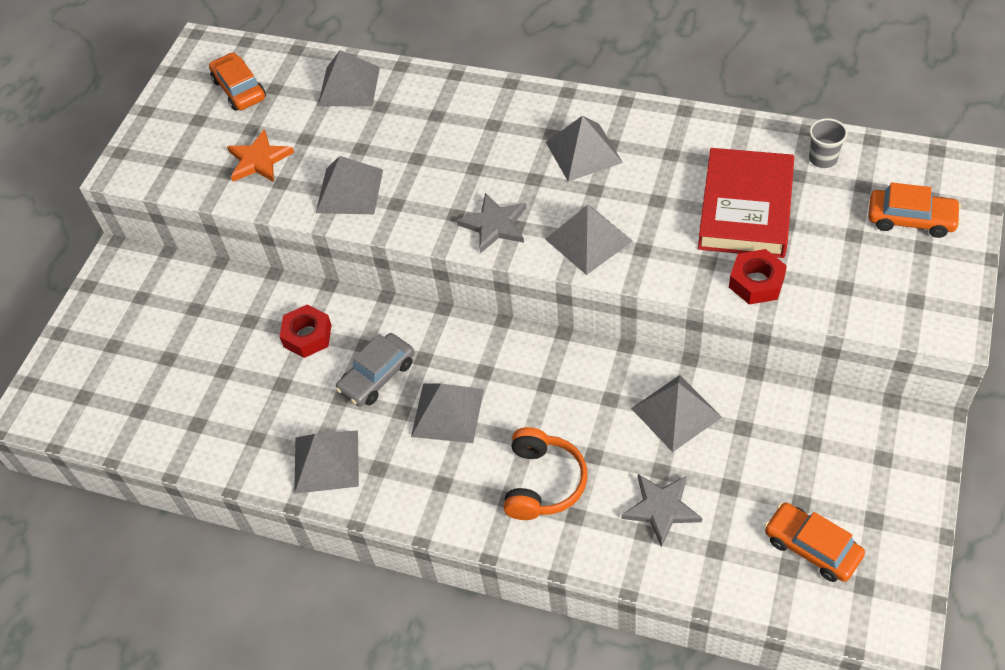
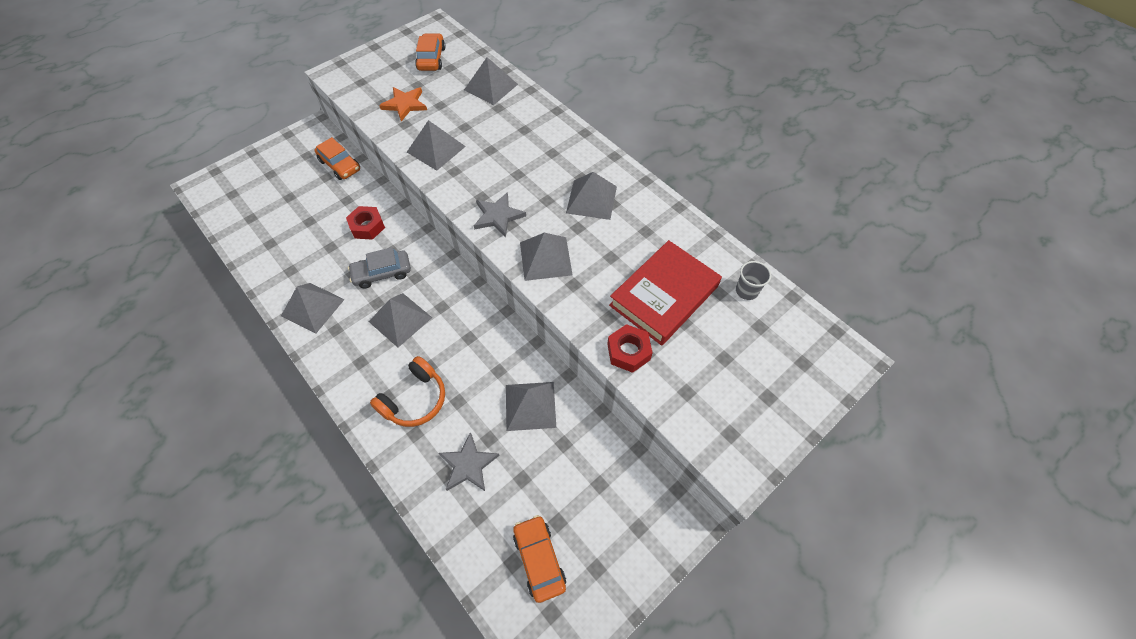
camera: 25 degrees right, 5 degrees up
orange car [868,182,961,238] -> orange car moved to [315,137,360,180]

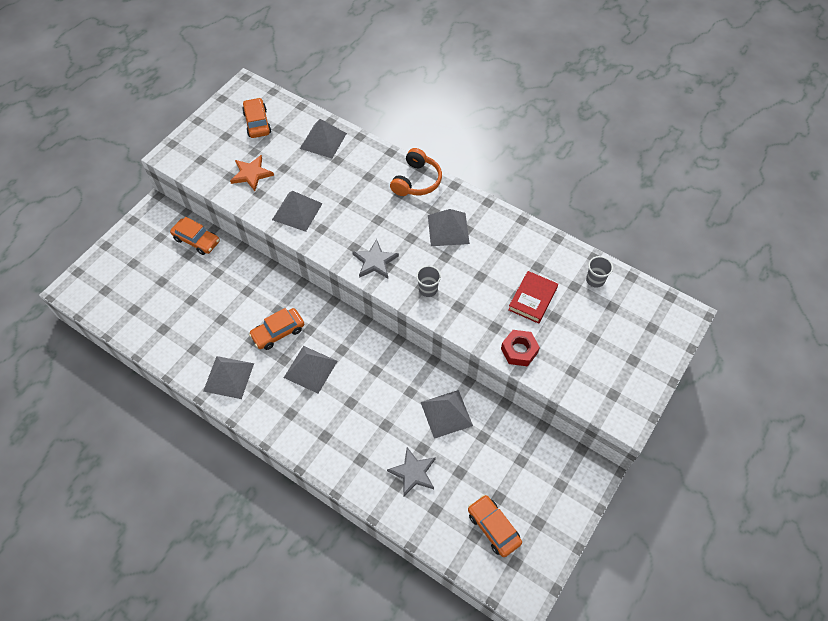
camera: 15 degrees left, 0 degrees up
red nut [346,206,385,240] -> none
grey car [348,247,411,289] -> orange car [249,308,304,350]
orange headphones [370,356,445,427] -> orange headphones moved to [390,148,442,196]
grey pyramid [520,233,573,281] -> grey cup [416,265,441,297]
red book [609,240,722,346] -> red book [508,271,558,324], size x0.61

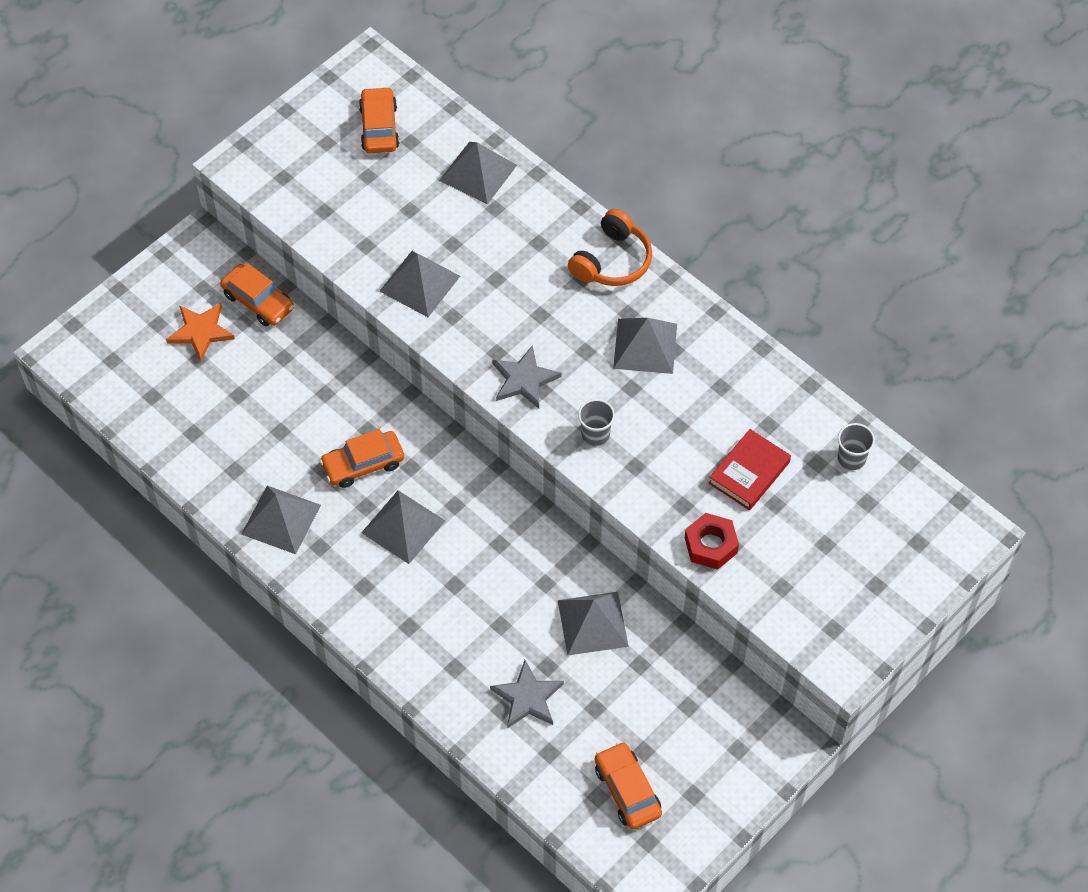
camera: 10 degrees right, 0 degrees up
orange star [230,155,274,191] -> orange star moved to [166,303,235,361]

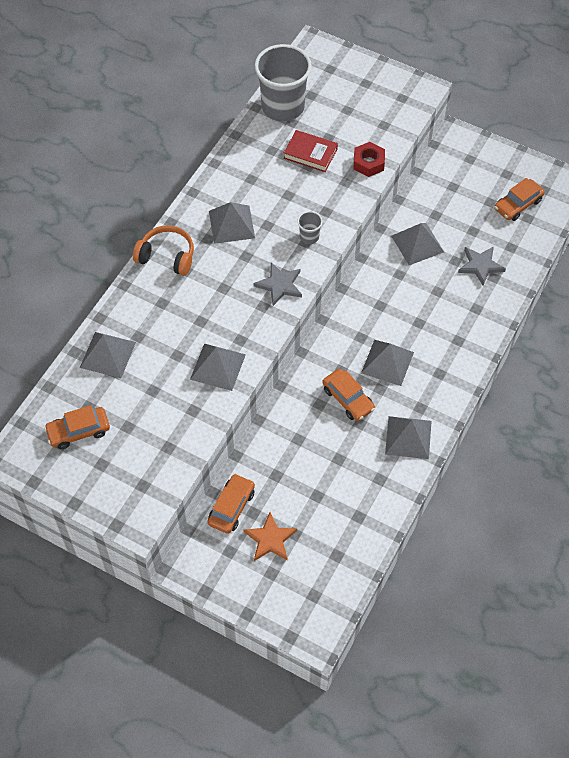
camera: 105 degrees left, 0 degrees up
grey cup [838,423,875,470] -> grey cup [255,44,312,121], size x2.37

